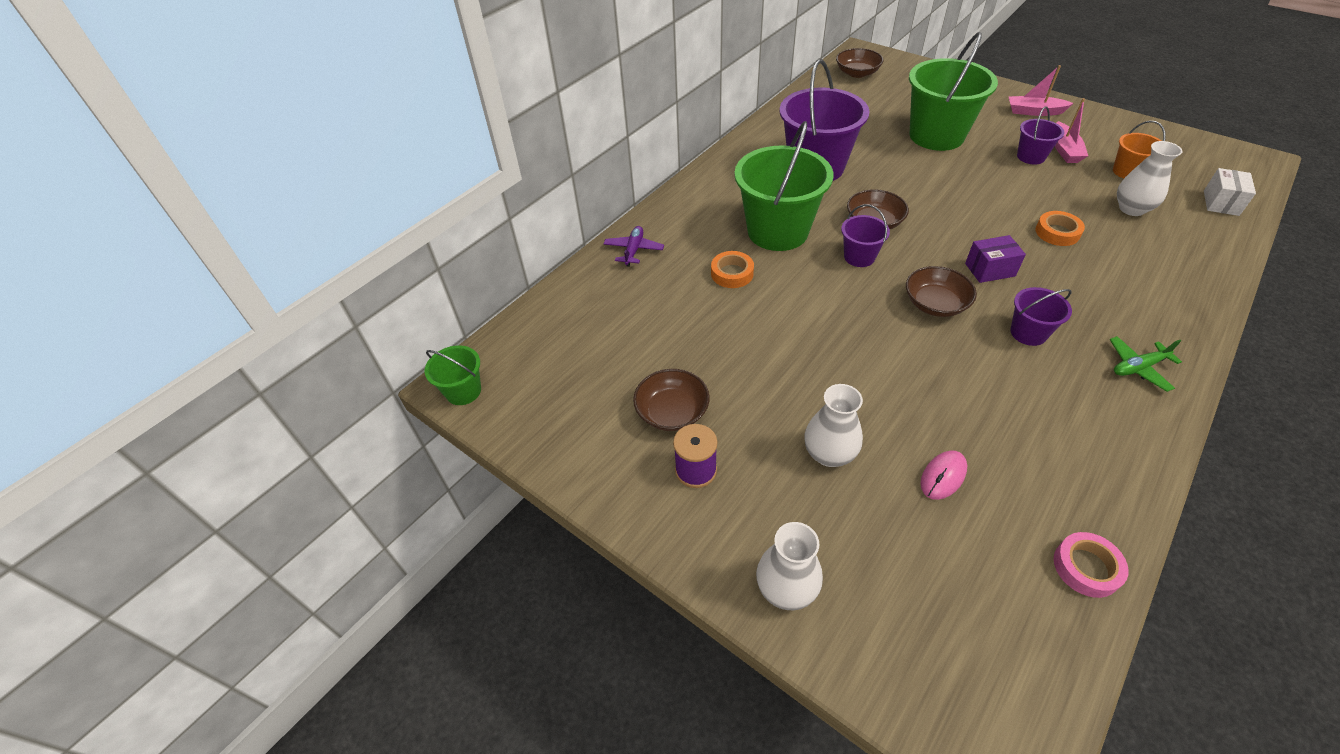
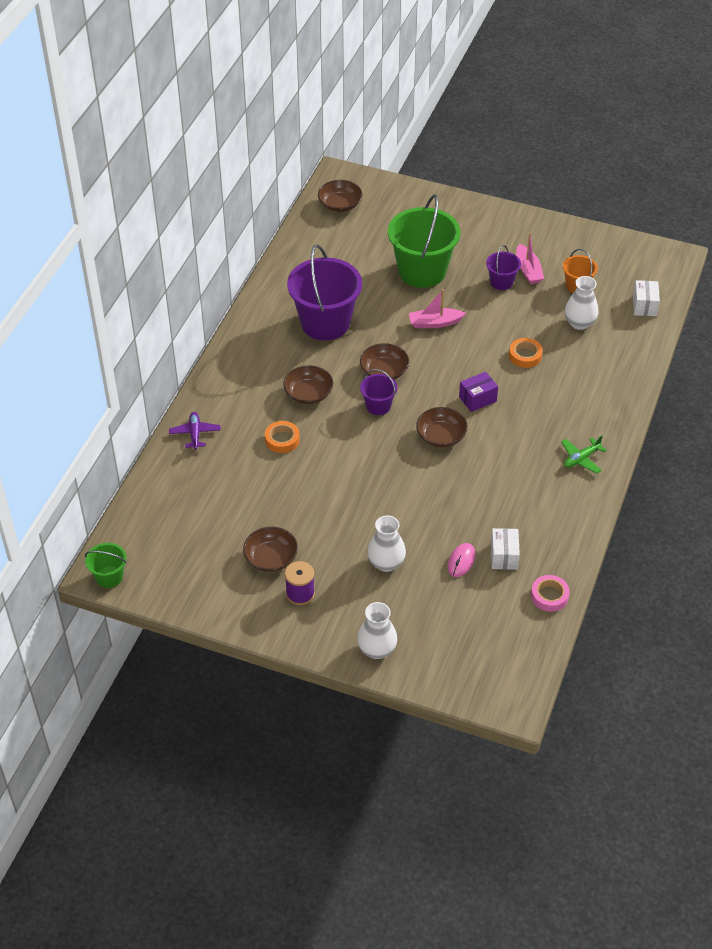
camera: 20 degrees left, 0 degrees up
green bucket [734,121,834,251] -> brown bowl [283,365,333,404]
pink boat [1009,65,1074,116] -> pink boat moved to [409,289,466,328]
purple bucket [1010,287,1072,346] -> none
none -> white box [491,528,520,570]

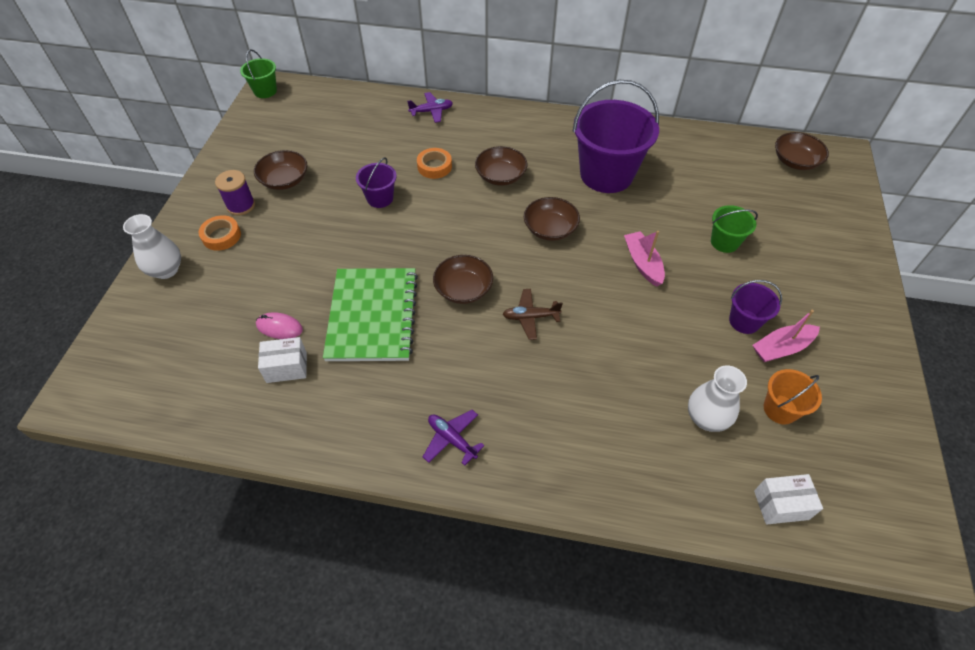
camera: 80 degrees right, 5 degrees up
purple bucket [360,369,397,415] -> purple bucket moved to [356,157,397,208]
white vase [367,515,406,572] -> none
green bucket [388,194,460,288] -> green bucket [711,205,758,253], size x0.48
purple box [459,372,498,412] -> brown plane [503,289,563,340]
orange tape [509,338,543,368] -> orange tape moved to [199,215,241,251]
pink tape [531,575,570,612] -> none
green plane [561,435,606,473] -> purple plane [423,410,485,466]
none -> green notebook [323,268,418,361]

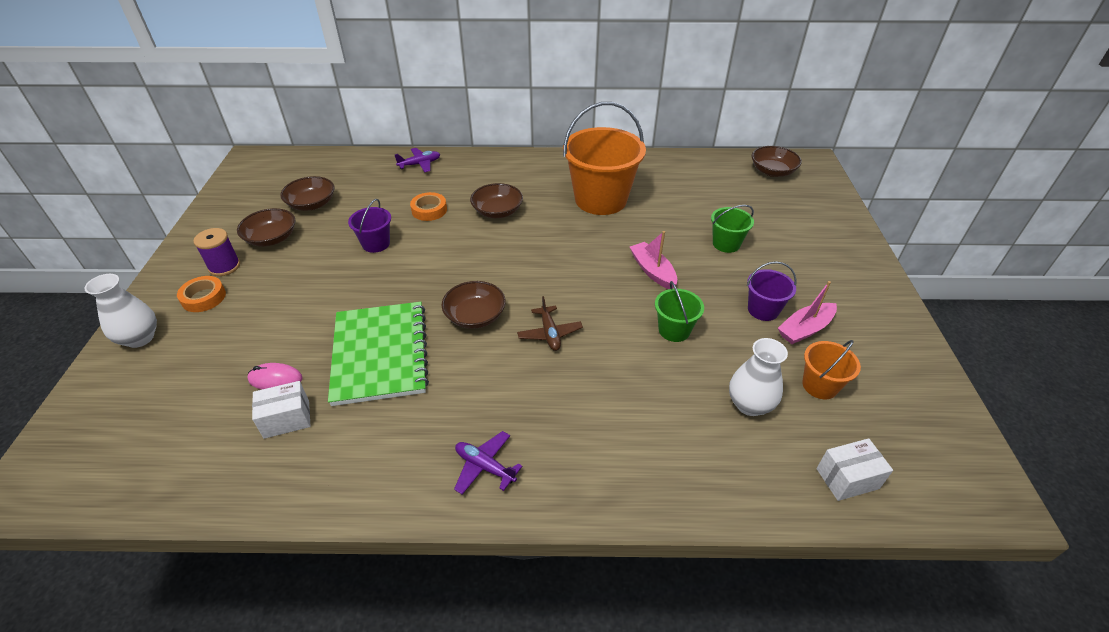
camera: 10 degrees left, 10 degrees down
green bucket [240,49,277,98] -> green bucket moved to [655,281,704,342]
brown plane [503,289,563,340] -> brown plane turned 90 degrees counterclockwise [517,296,583,351]
brown bowl [524,197,580,241] -> brown bowl moved to [280,176,334,211]
purple bucket [573,80,659,193] -> orange bucket [563,102,646,215]

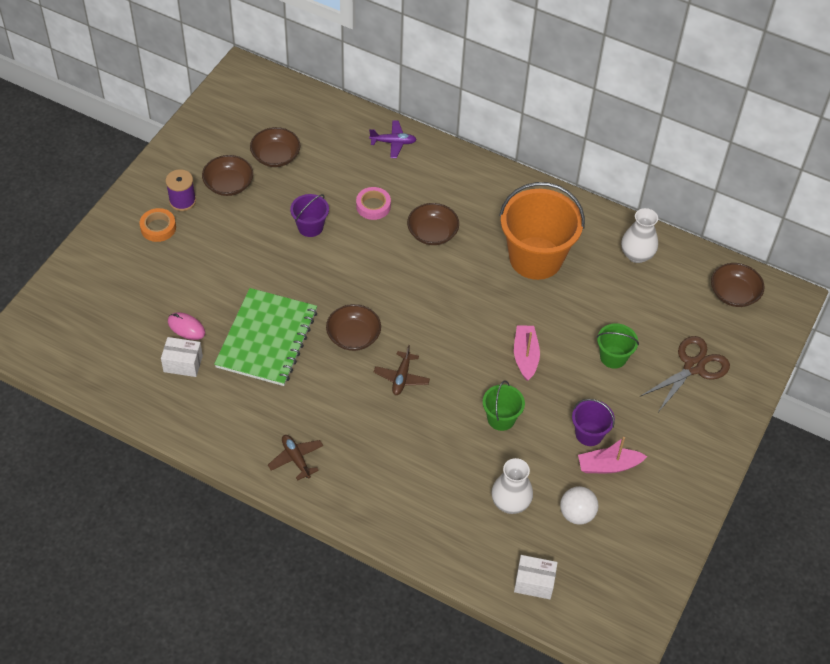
camera: 25 degrees right, 10 degrees up
white vase [84,274,157,348] -> white vase moved to [621,208,658,263]
orange tape [410,192,447,221] -> pink tape [356,187,391,220]
purple plane [454,431,523,495] -> brown plane [268,435,323,480]
orange bucket [802,340,861,399] -> white ball [560,486,599,525]
none -> brown scissors [641,336,730,411]

